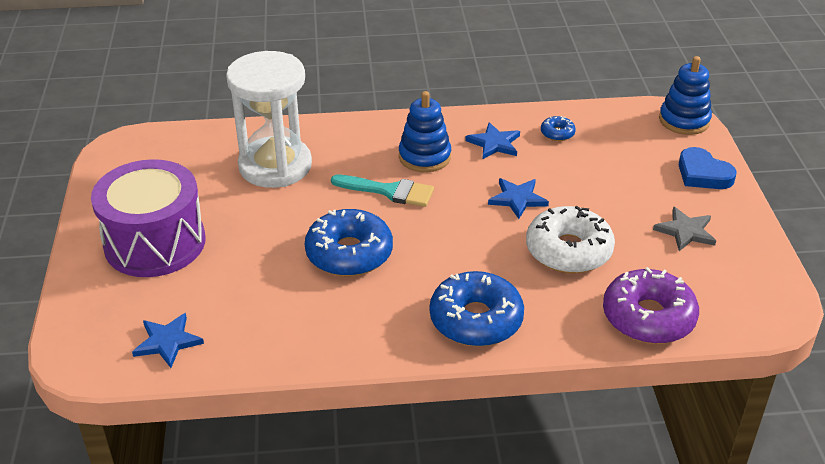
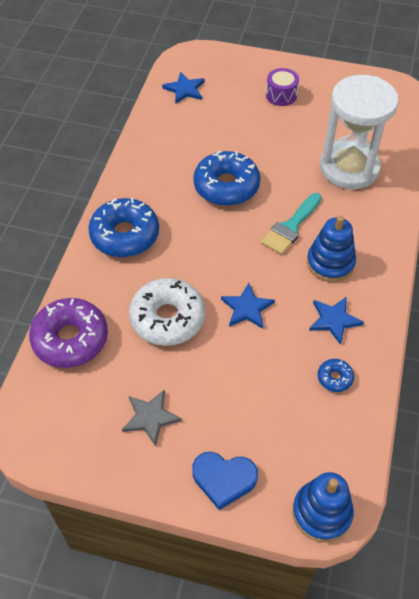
camera: 110 degrees right, 15 degrees up
purple drum [91,159,205,277] -> purple drum [266,68,299,106], size x0.45
blue heart [679,147,737,189] -> blue heart turned 150 degrees counterclockwise [192,452,258,510]

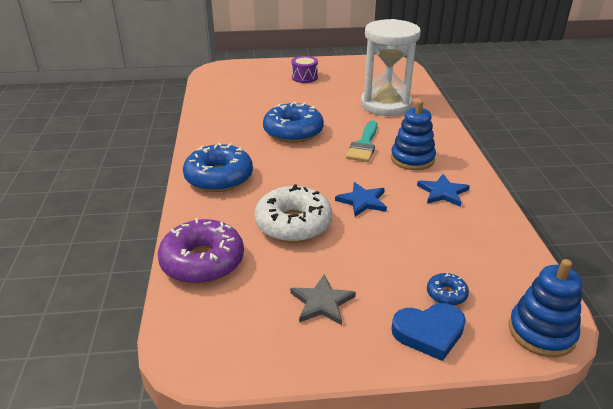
camera: 20 degrees left, 20 degrees down
blue star [162,72,205,104] -> none
blue donut [318,359,354,392] -> blue donut moved to [427,273,469,306]

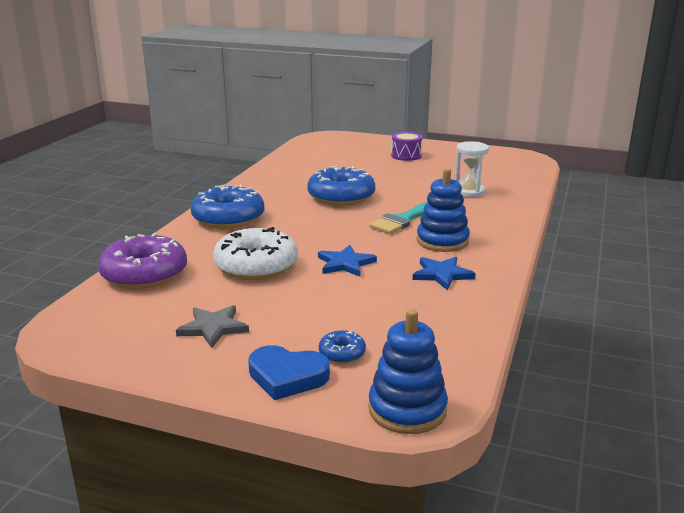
camera: 25 degrees right, 10 degrees down
white hourglass [361,19,421,116] -> white hourglass [455,141,489,197], size x0.51

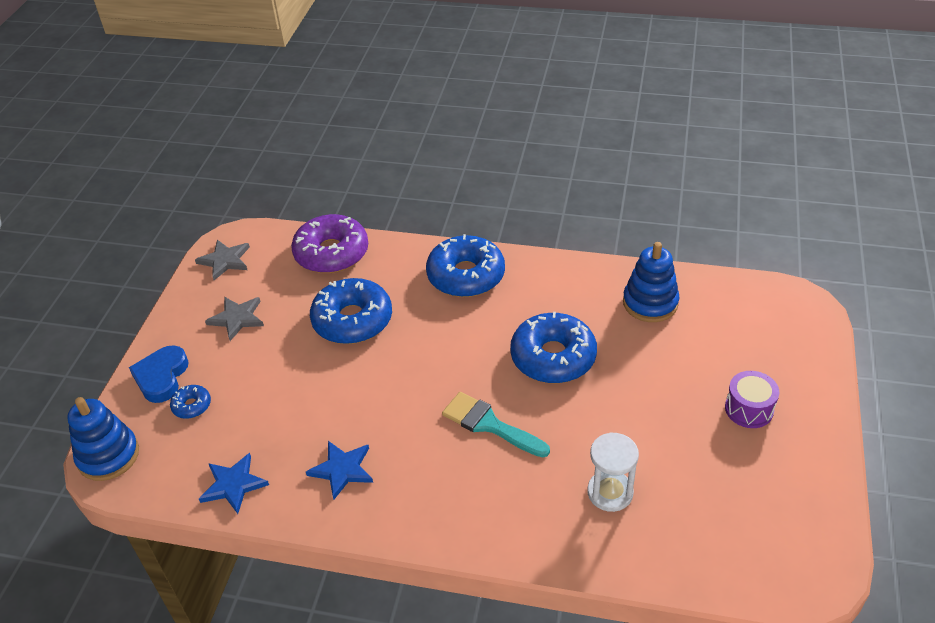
camera: 85 degrees right, 20 degrees up
white donut [213,227,298,280] -> blue donut [310,278,392,344]
blue star [318,245,377,277] -> blue star moved to [199,453,269,514]
blue stacking toy [417,168,470,252] -> blue stacking toy moved to [623,242,679,322]
none -> grey star [195,240,250,280]

